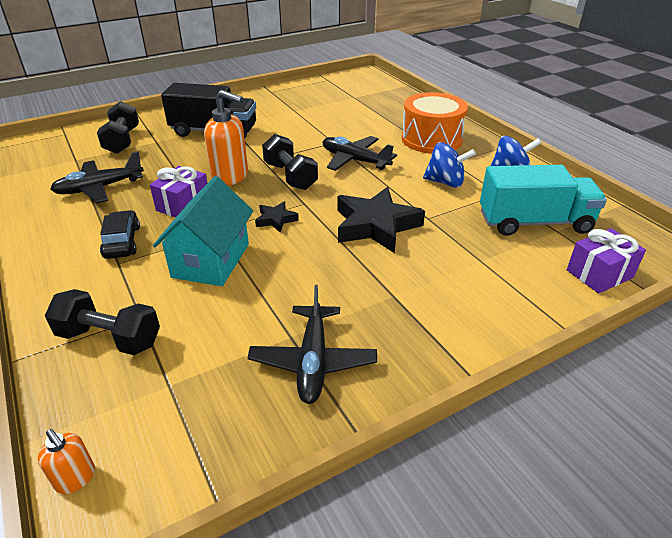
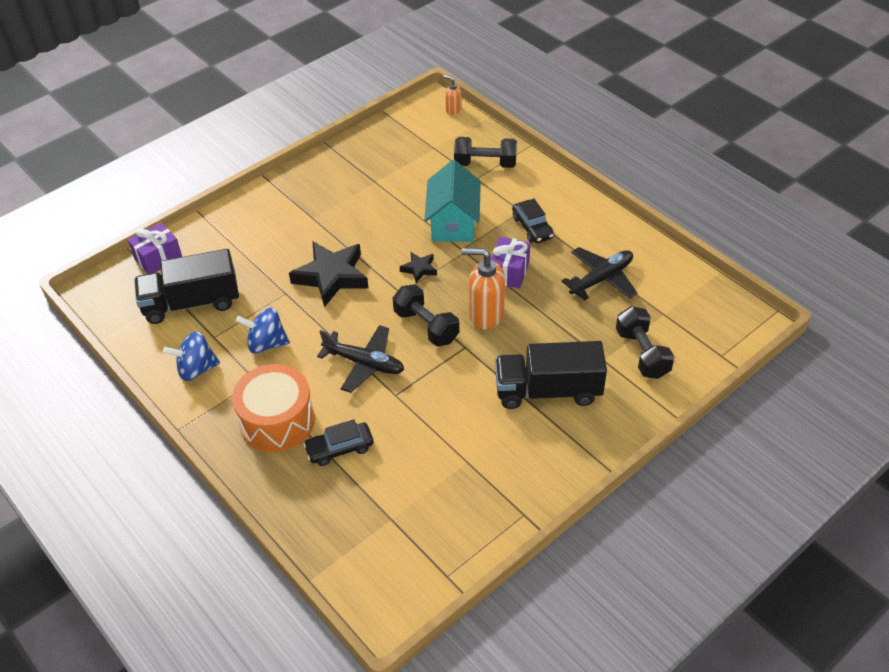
camera: 170 degrees right, 10 degrees up
black plane [248,285,377,404] -> none
turquoise truck [480,165,607,236] -> black truck [134,249,239,324]
none -> black car [303,419,373,466]

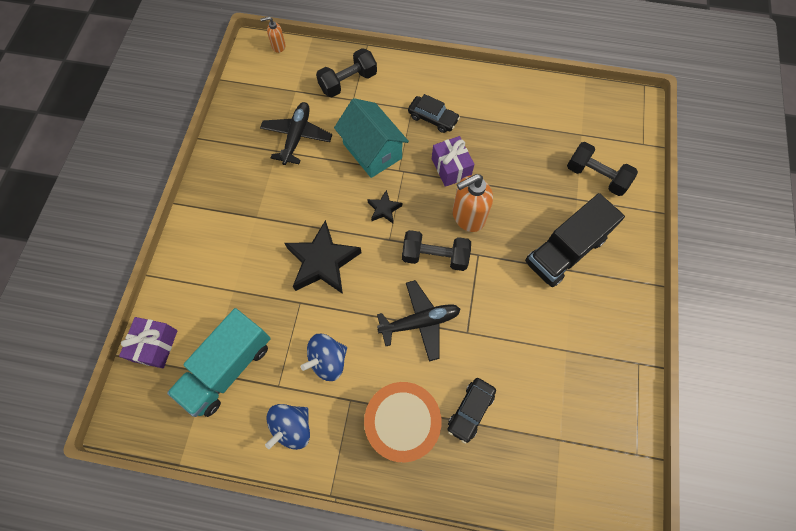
camera: 40 degrees left, 20 degrees up
black truck [134,249,239,324] -> turquoise truck [167,308,271,417]
black plane [561,247,637,300] -> black plane moved to [260,102,332,165]

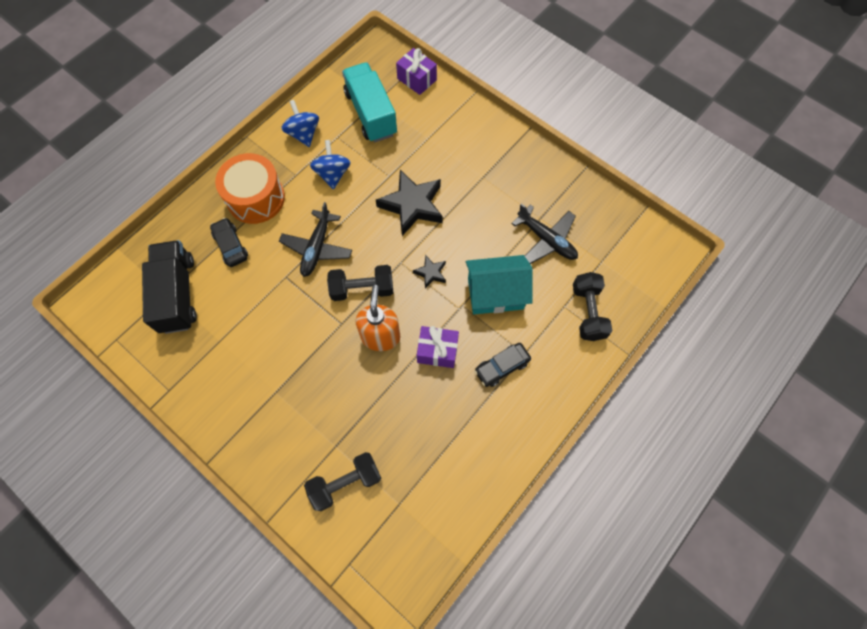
camera: 120 degrees right, 0 degrees up
orange soap dispenser [260,17,286,53] -> none
black dumbbell [402,230,471,271] -> black dumbbell turned 45 degrees clockwise [327,265,393,301]
black truck [525,193,625,287] -> black truck moved to [142,240,197,334]

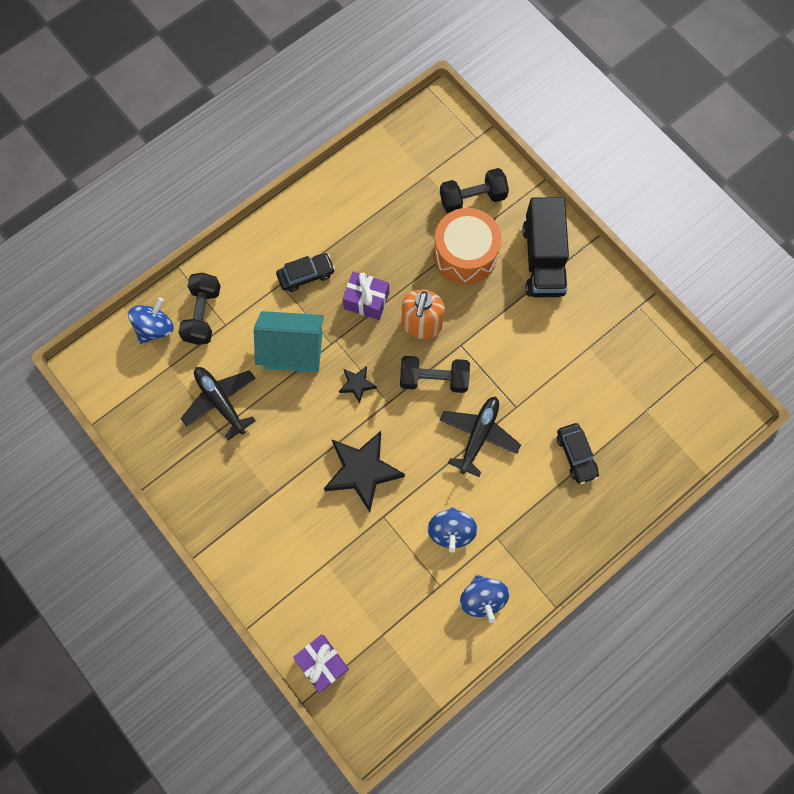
camera: 170 degrees left, 5 degrees up
black truck [142,240,197,334] -> black truck moved to [522,197,569,297]
orange drum [215,153,285,224] -> orange drum moved to [433,208,501,285]
turquoise truck [342,62,397,142] -> none
none -> blue spinning top [128,297,174,344]

